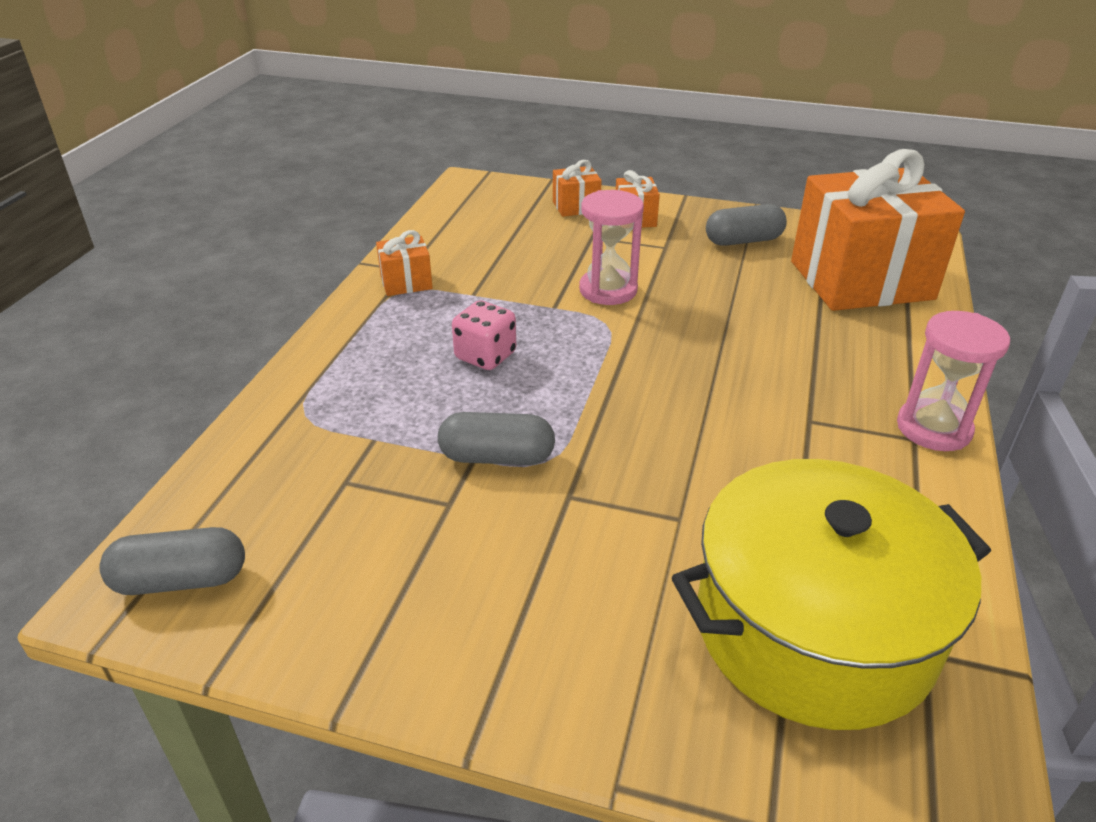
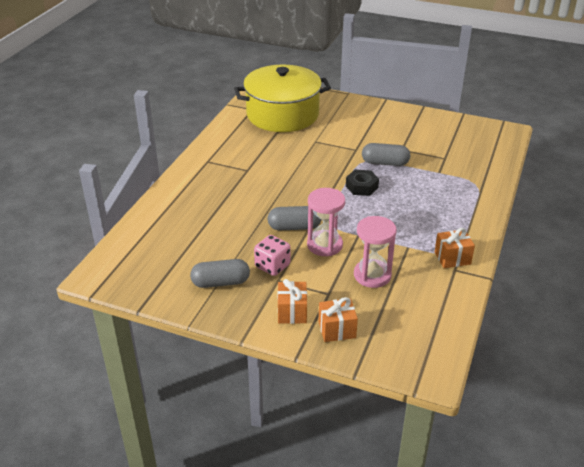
camera: 175 degrees left, 0 degrees up
grey capsule [99,527,245,595] -> grey capsule moved to [268,206,322,230]
pink dice [452,300,516,370] -> pink dice moved to [254,235,291,276]
orange gift [791,149,965,311] -> none
pink hourglass [897,311,1010,451] -> pink hourglass moved to [354,216,397,288]
none -> black nut [346,170,379,196]

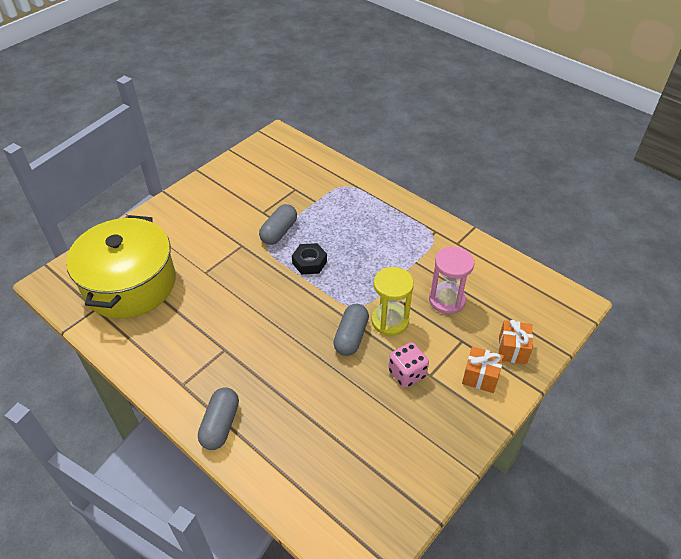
camera: 70 degrees left, 10 degrees up
grey capsule [190,259,250,288] -> grey capsule moved to [198,387,239,450]
pink hourglass [307,188,345,256] -> yellow hourglass [371,267,414,336]
orange gift [435,228,475,268] -> none

